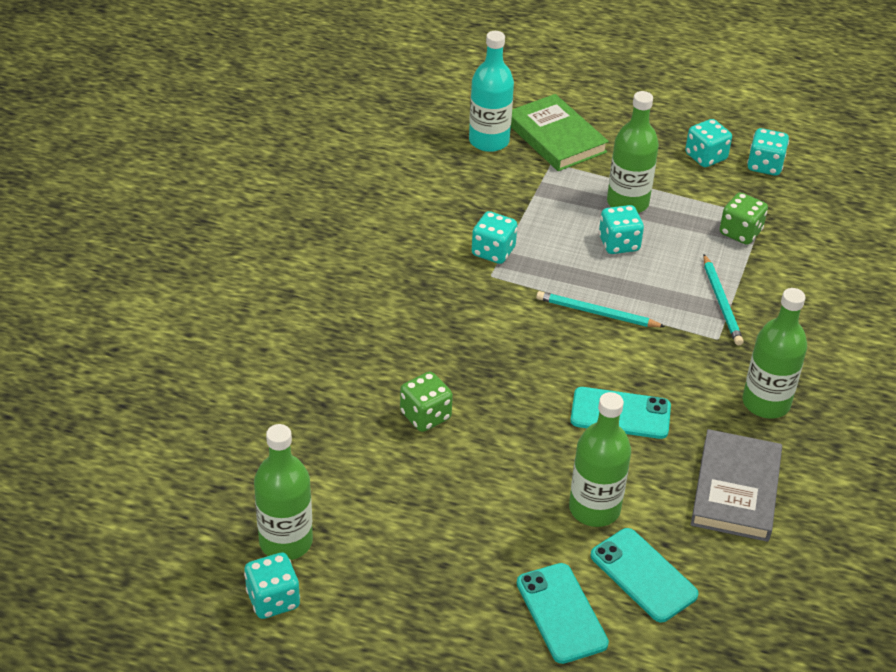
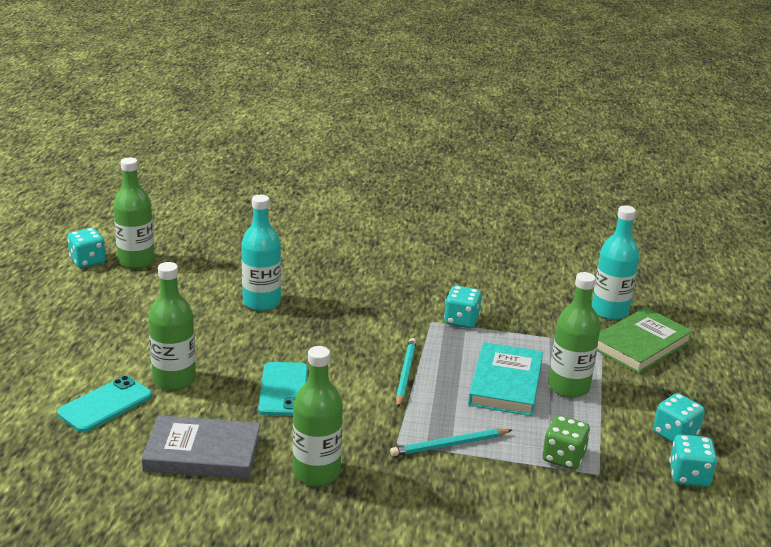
camera: 80 degrees right, 15 degrees down
green dice [400,372,453,432] -> turquoise bottle [241,195,281,311]
turquoise phone [517,563,609,664] -> none
turquoise dice [599,205,644,254] -> turquoise book [468,342,543,416]

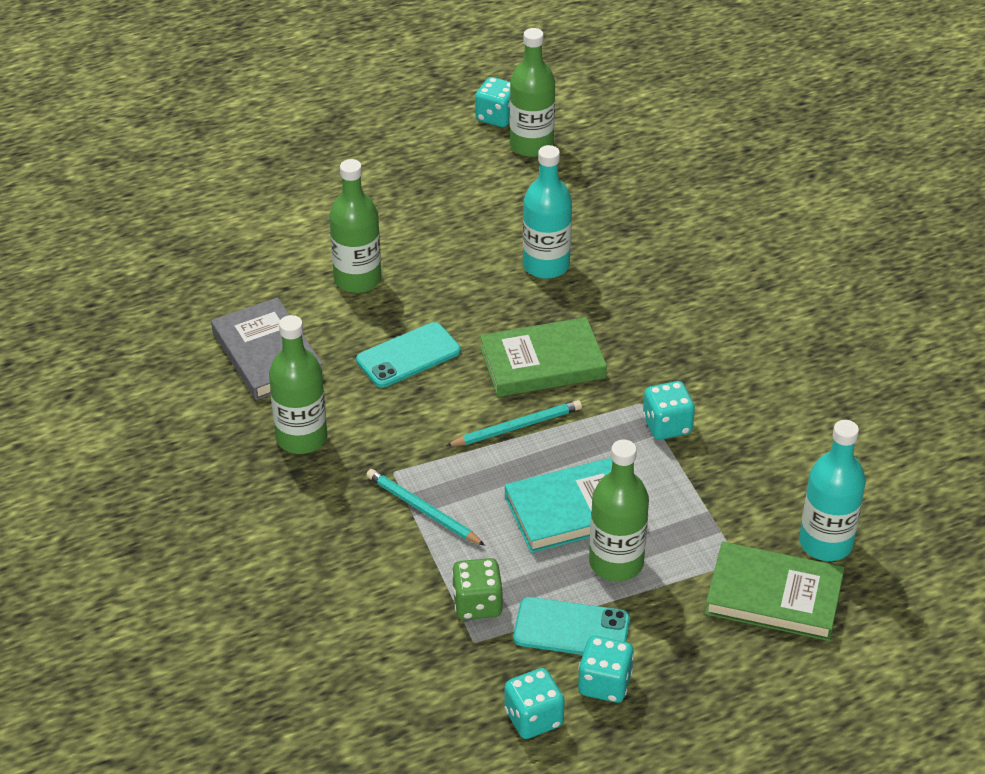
camera: 60 degrees right, 15 degrees up
turquoise phone [57,375,152,432] -> turquoise phone moved to [513,597,630,655]
none -> green book [480,317,607,397]

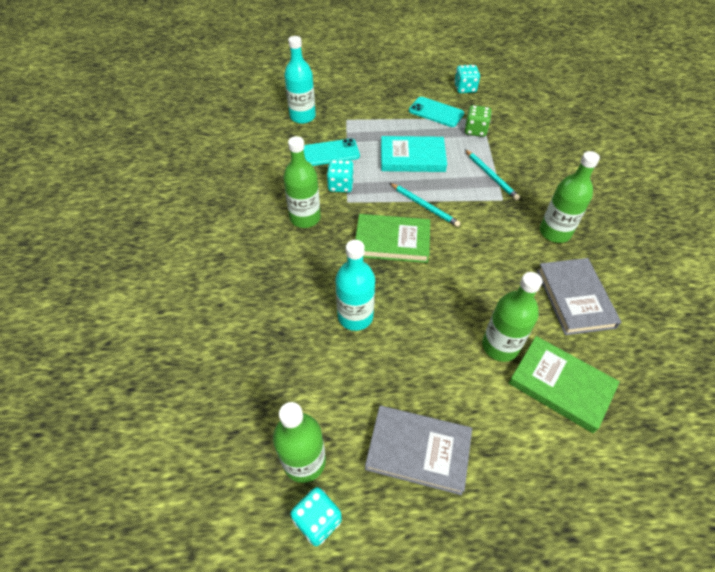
camera: 160 degrees left, 10 degrees up
turquoise phone [356,322,461,388] -> turquoise phone moved to [304,138,360,166]
turquoise pencil [446,400,582,446] -> turquoise pencil turned 135 degrees counterclockwise [390,183,461,227]
turquoise dice [578,636,634,703] -> none
green bottle [589,440,649,582] -> green bottle moved to [283,136,321,228]
green book [705,542,845,641] -> green book moved to [508,336,620,433]
none -> grey book [365,405,472,495]

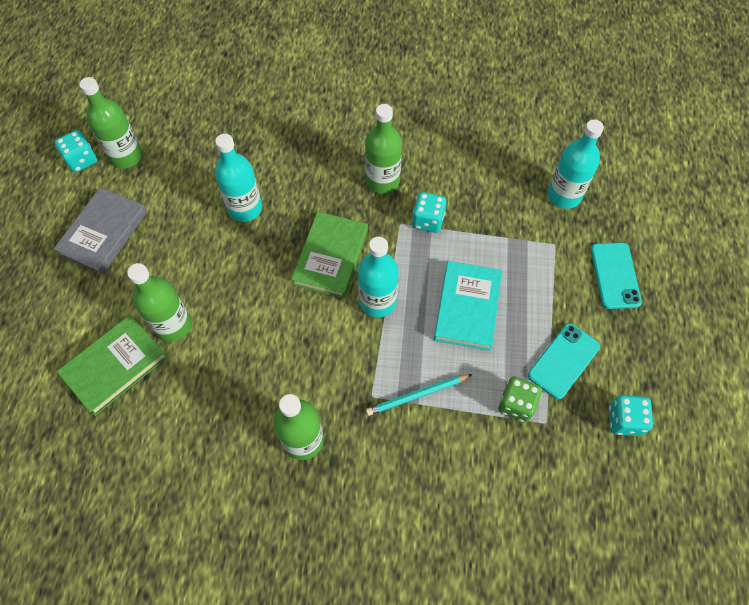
camera: 100 degrees right, 10 degrees up
turquoise phone [304,138,360,166] -> turquoise phone moved to [591,242,642,309]
turquoise pencil [390,183,461,227] -> turquoise bottle [358,237,399,317]
grey book [537,258,621,335] -> none

